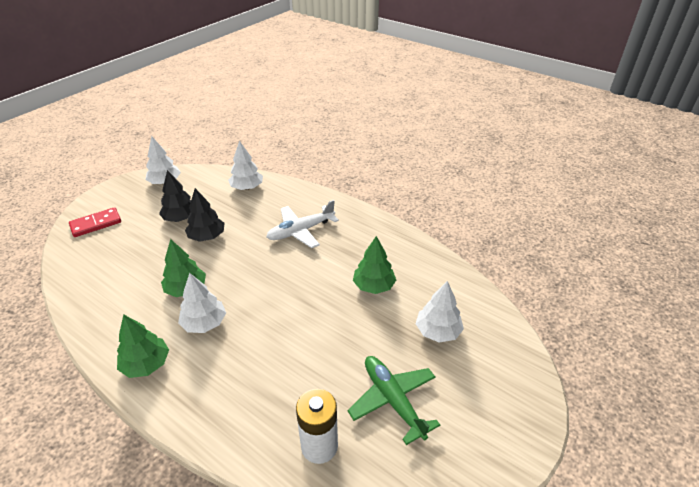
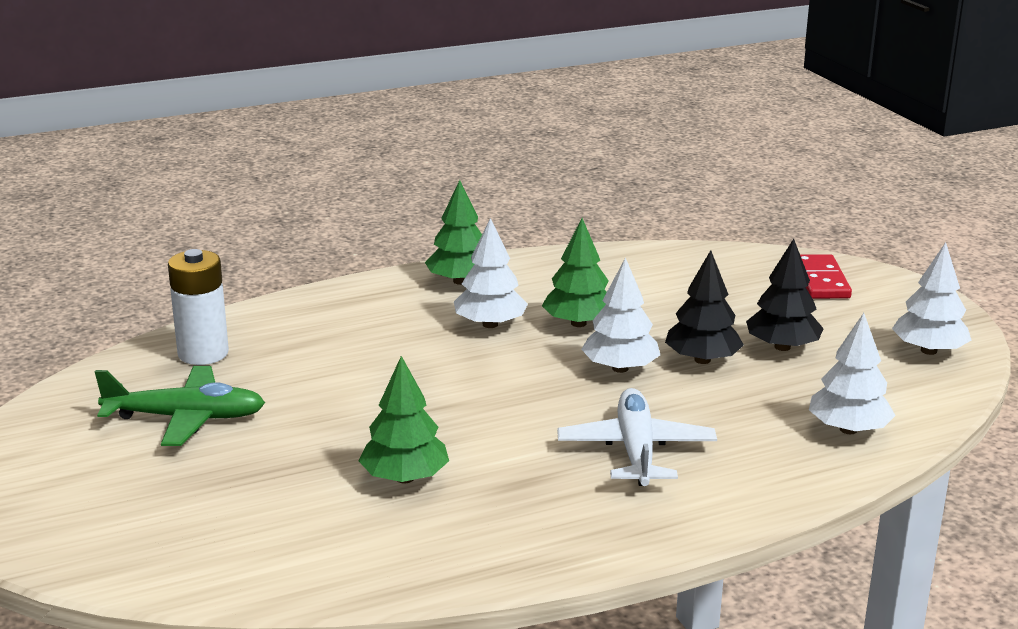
camera: 120 degrees right, 15 degrees down
white tree [416,281,464,343] -> white tree moved to [581,257,660,373]

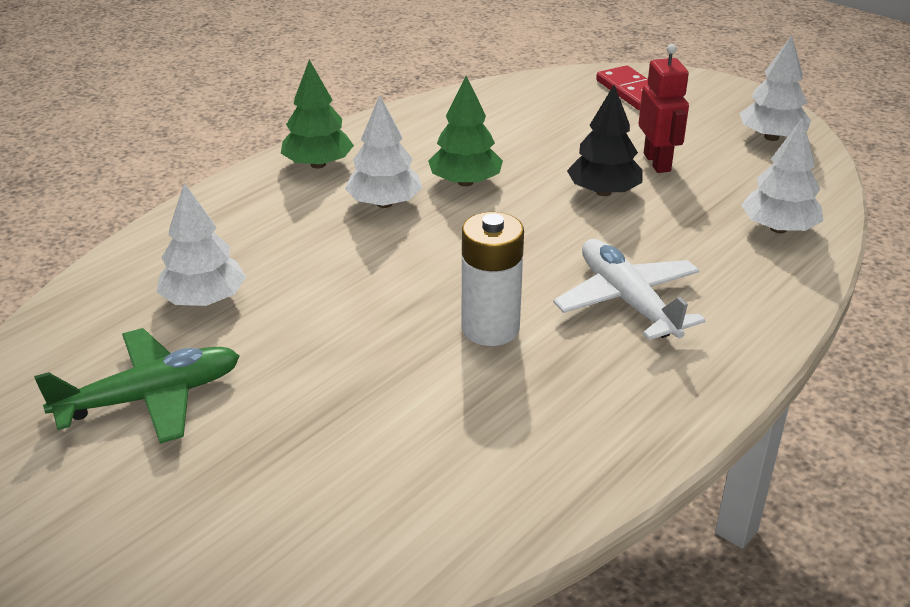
camera: 25 degrees left, 10 degrees up
white battery [168,249,229,365] -> white battery moved to [461,212,524,346]
green tree [359,356,449,484] -> none
white tree [581,257,660,373] -> white tree moved to [157,183,246,306]
black tree [746,239,824,351] -> red robot [638,44,689,173]

